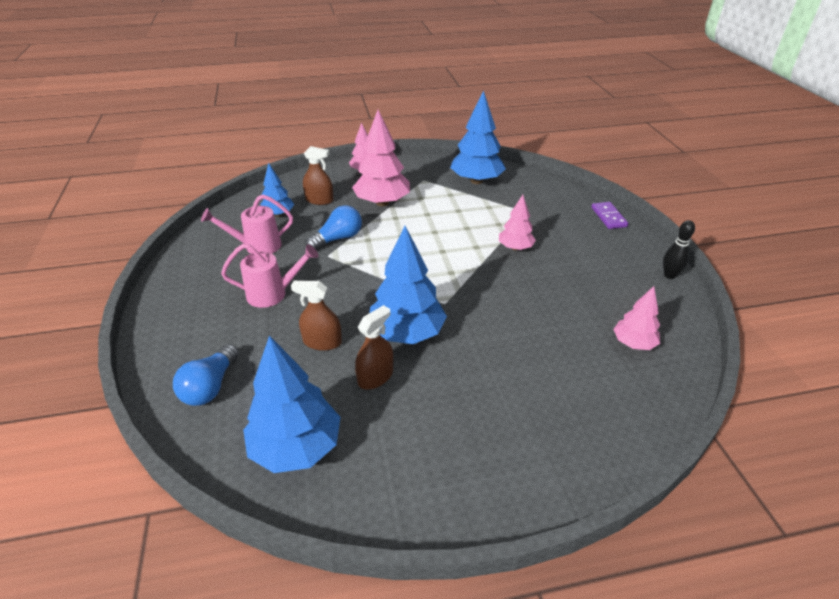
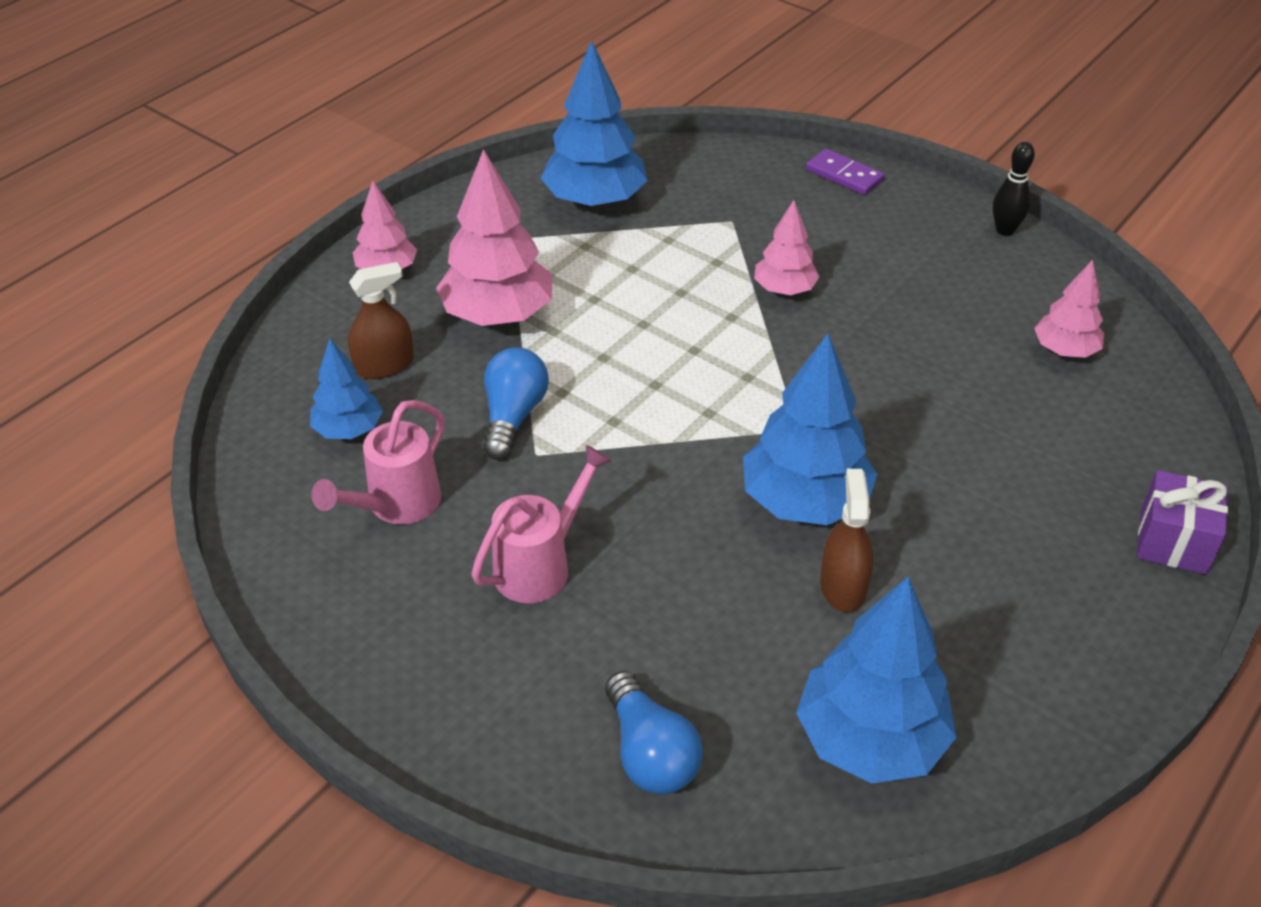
camera: 40 degrees left, 5 degrees up
brown spray bottle [291,281,342,351] -> none
none -> purple gift [1137,470,1228,574]

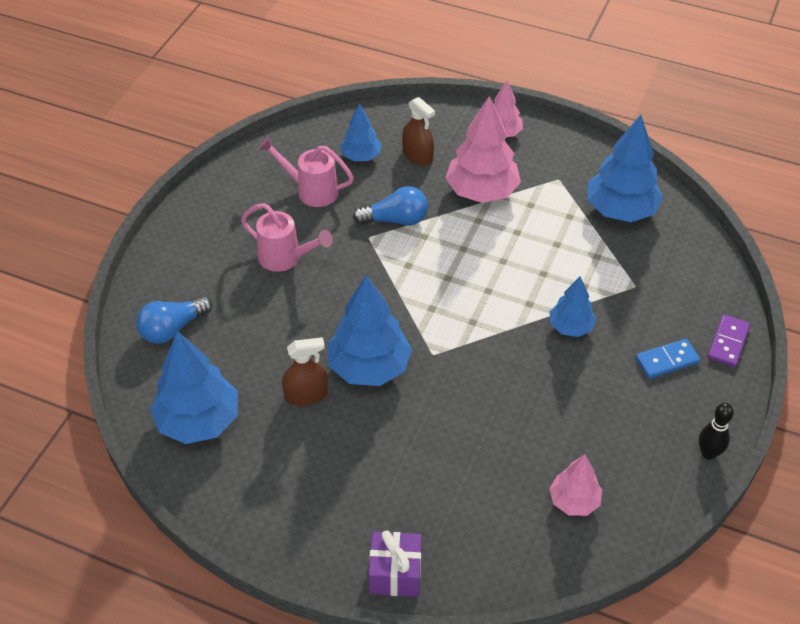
camera: 75 degrees right, 5 degrees up
pink tree [754,200,820,295] -> blue tree [550,276,596,337]
none -> blue domino [636,339,700,379]

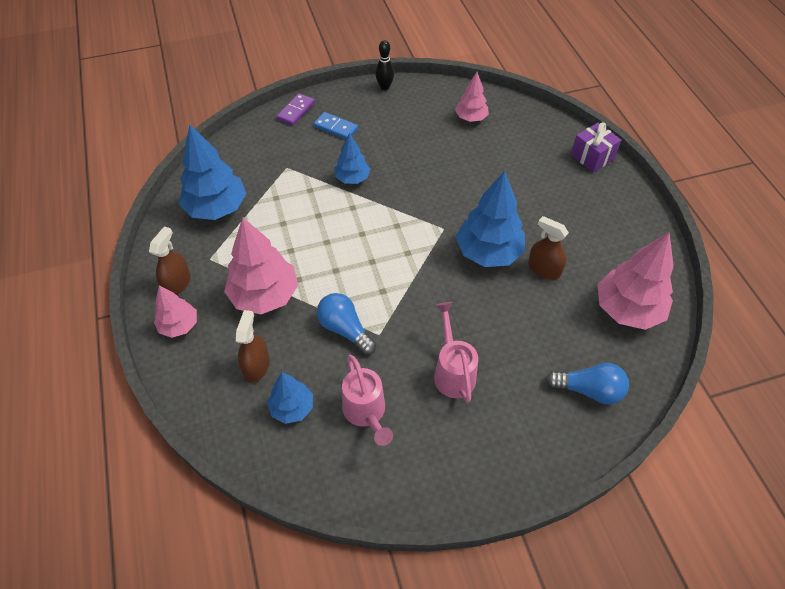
camera: 130 degrees left, 5 degrees up
blue tree [150,331,238,444] -> pink tree [597,232,674,330]
purple domino [708,315,750,367] -> purple domino turned 45 degrees counterclockwise [276,93,315,126]
none -> brown spray bottle [149,227,191,295]

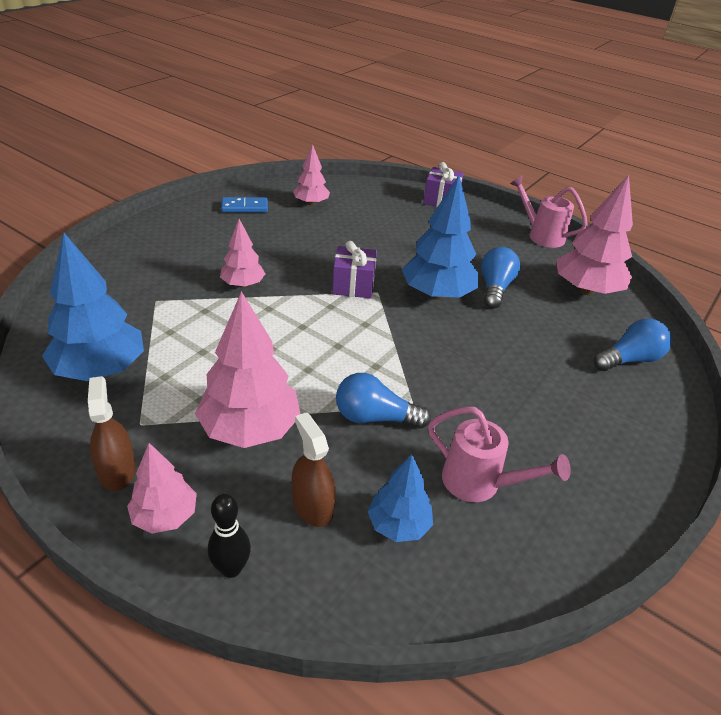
camera: 40 degrees left, 15 degrees down
purple domino [276,93,315,126] -> none
blue domino [314,112,358,140] -> blue domino moved to [221,197,268,212]
blue tree [334,133,370,184] -> pink tree [220,219,265,288]
black bowling pin [375,40,394,90] -> black bowling pin moved to [208,494,251,578]
pink watering can [434,302,478,403] -> pink watering can moved to [510,175,588,248]
brown spray bottle [528,216,569,279] -> blue light bulb [481,247,520,309]
none -> purple gift [332,241,377,298]

